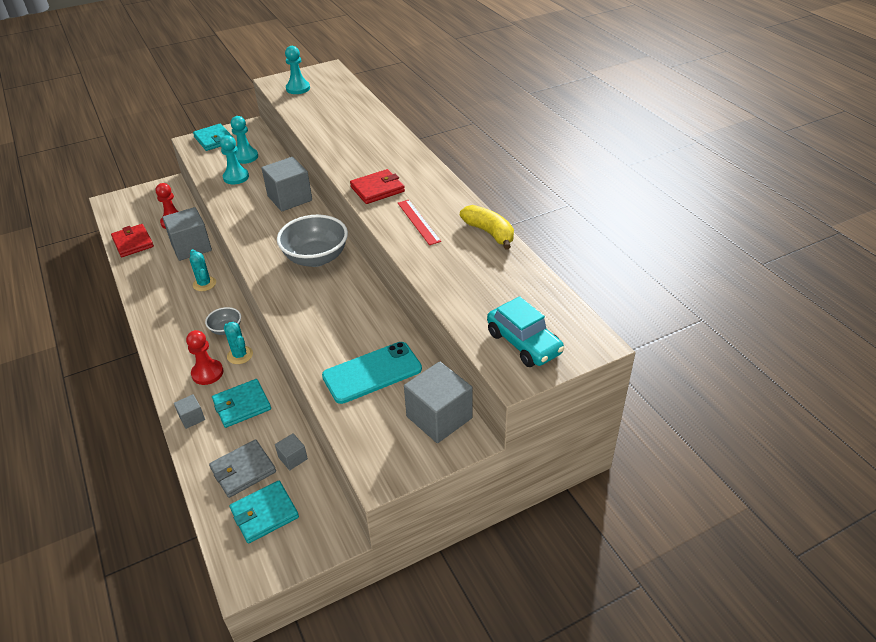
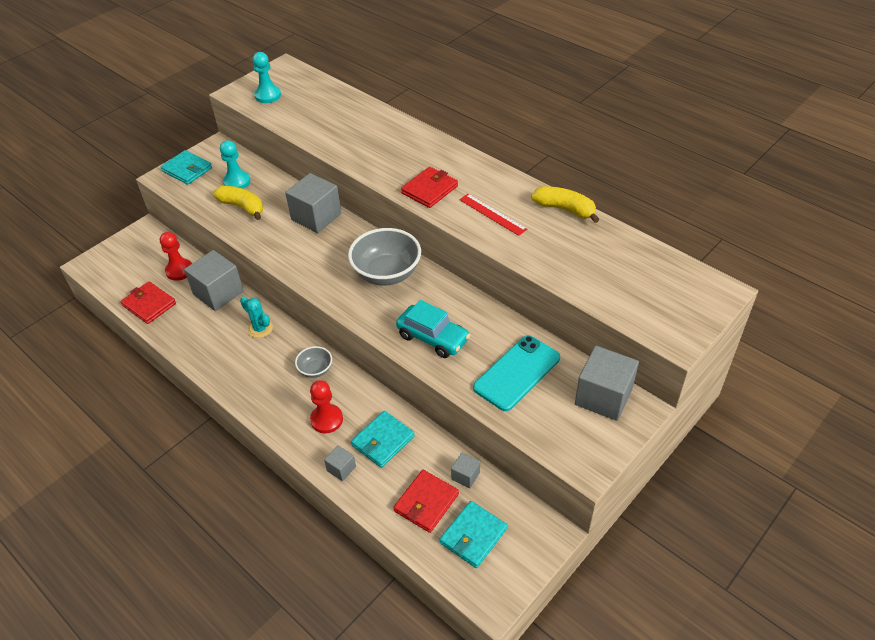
camera: 20 degrees left, 5 degrees up
grey wallet [209,439,276,498] -> red wallet [393,470,459,533]
turquoise pawn [220,135,249,185] -> yellow banana [213,186,263,220]
turquoise cactus [224,322,253,364] -> none
turquoise car [487,296,565,367] -> turquoise car moved to [396,300,470,358]

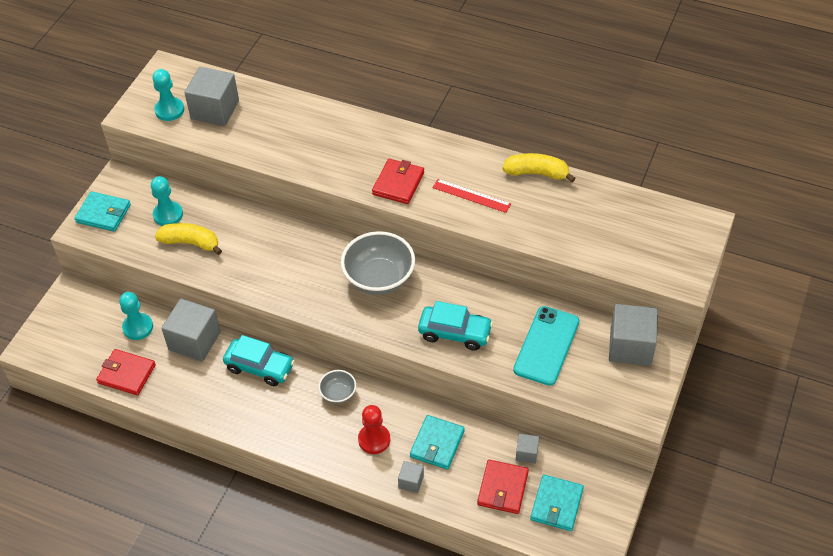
camera: 20 degrees left, 5 degrees up
red pawn [160,232,192,281] -> turquoise pawn [119,292,153,340]
turquoise cactus [240,296,273,338] -> turquoise car [223,335,295,386]
grey cube [285,173,341,233] -> grey cube moved to [184,67,239,126]

